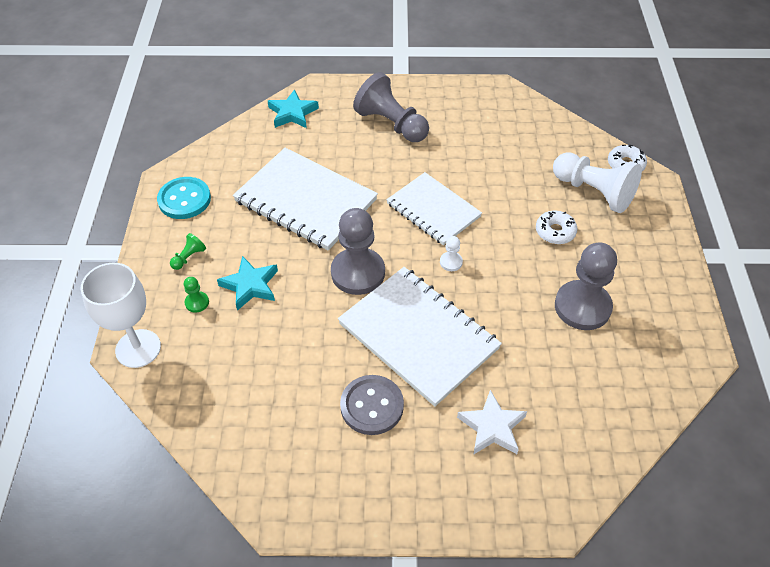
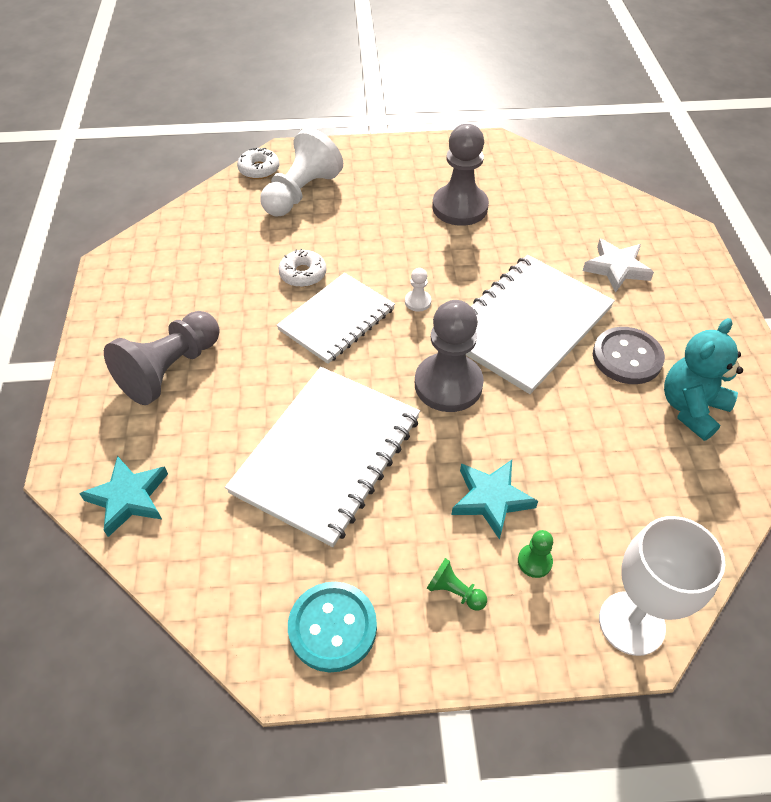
camera: 95 degrees left, 0 degrees up
white donut [536,211,577,244] -> white donut moved to [279,249,327,287]
none -> turquoise teddy bear [664,318,743,441]

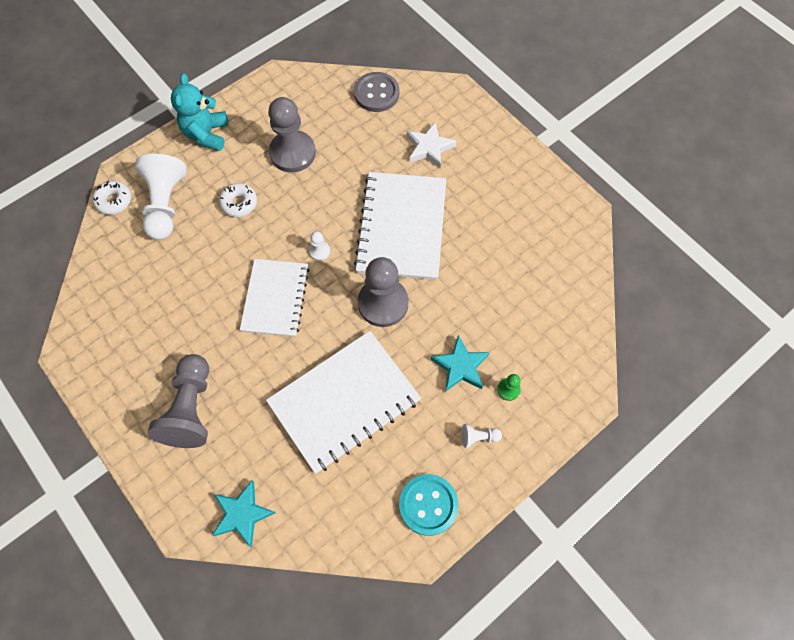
camera: 35 degrees left, 15 degrees up
white notebook [225,367,420,547] -> white notebook turned 60 degrees clockwise [266,331,421,474]
white donut [279,249,327,287] -> white donut moved to [219,183,257,217]
green pawn [427,558,487,611] -> white pawn [462,424,502,448]
grey button [593,327,665,384] -> grey button moved to [354,72,400,112]
white goblet [599,516,726,656] -> none
turquoise teddy bear [664,318,743,441] -> turquoise teddy bear moved to [171,74,228,151]

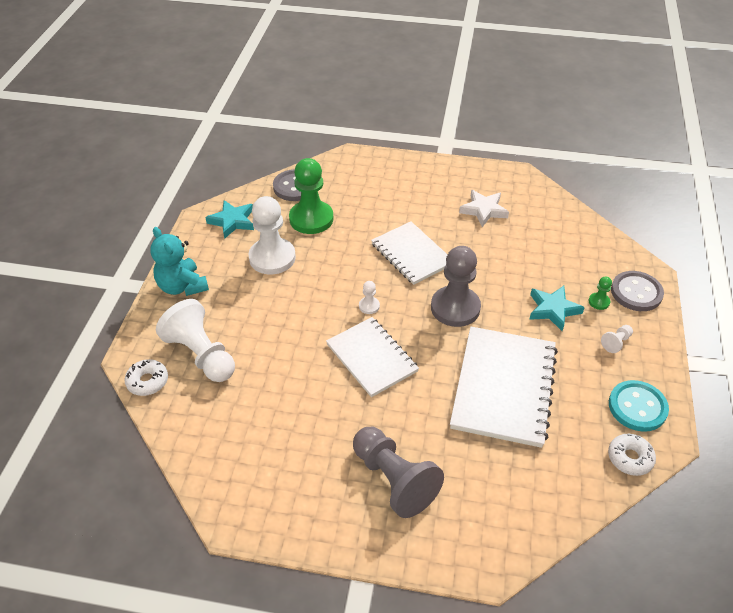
camera: 40 degrees left, 20 degrees down
turquoise star [212,480,276,547] -> turquoise star moved to [205,200,254,239]
white donut [219,183,257,217] -> white donut moved to [608,434,656,476]
grey pawn [268,97,316,173] -> white pawn [248,196,296,275]
white notebook [354,172,446,280] -> white notebook [371,221,448,285], size x0.66
white star [407,121,457,168] -> white star moved to [459,190,509,227]
none -> green pawn [289,158,333,234]
none -> grey button [611,271,664,311]

